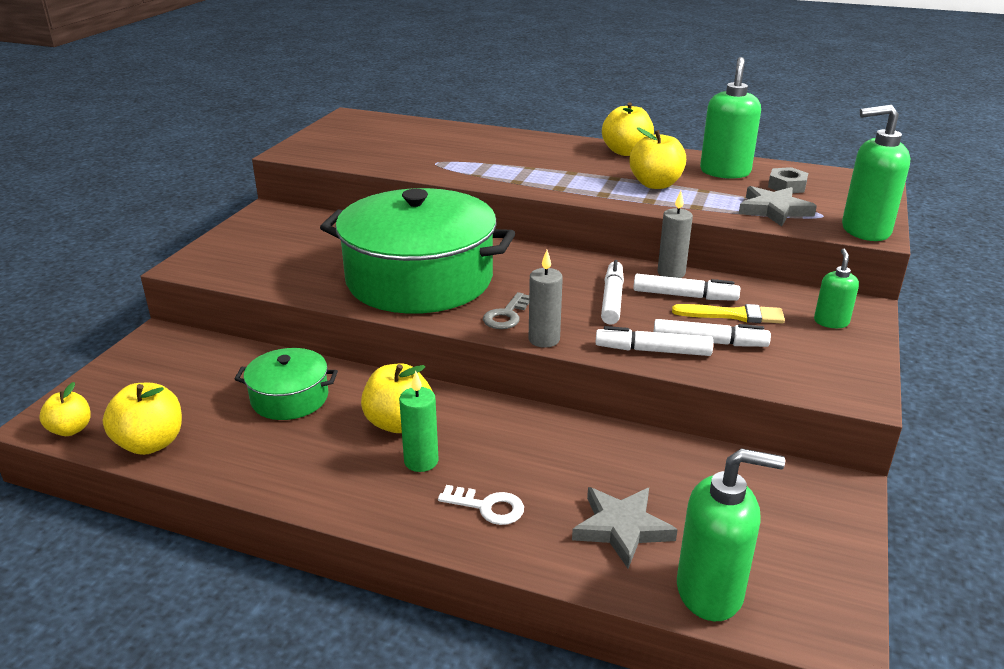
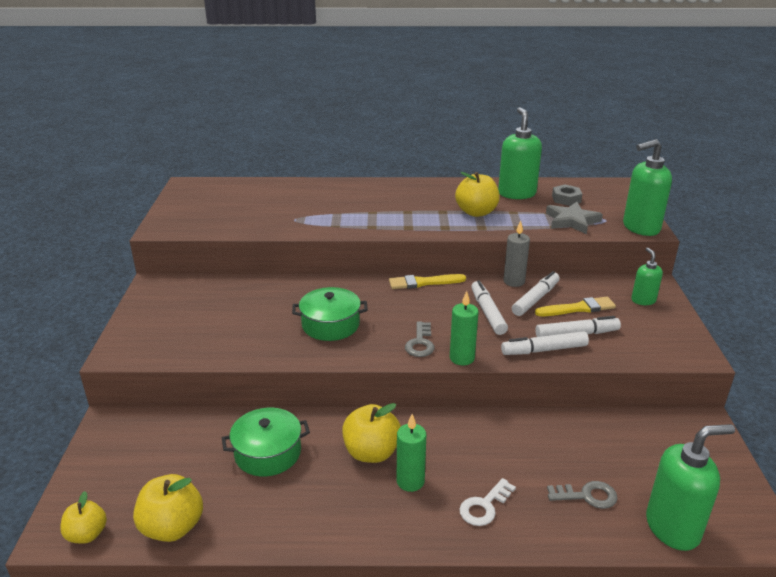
camera: 20 degrees left, 0 degrees up
green pot [320,188,515,314] -> green pot [292,287,368,341], size x0.47
white key [438,485,524,525] -> white key turned 135 degrees clockwise [460,478,516,526]
grey candle [528,250,563,348] -> green candle [450,291,479,365]
grey star [572,487,678,568] -> grey key [547,481,618,509]
yellow apple [602,102,654,156] -> none
white marker [633,274,740,301] -> white marker turned 45 degrees counterclockwise [512,271,560,316]
none -> yellow brush [389,274,466,289]

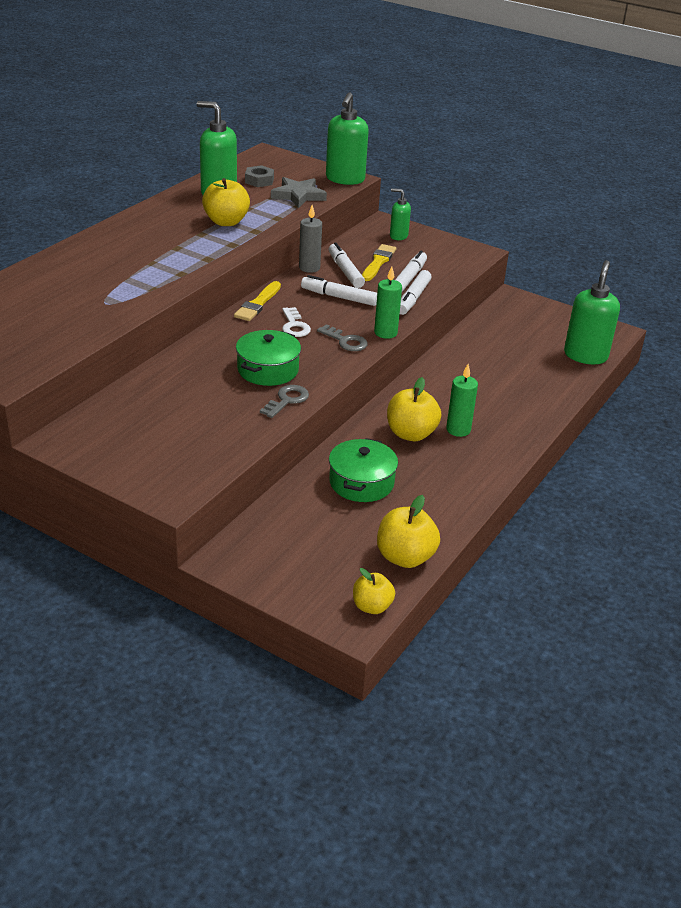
camera: 60 degrees left, 5 degrees up
white key [460,478,516,526] -> white key moved to [282,307,311,337]
grey key [547,481,618,509] -> grey key moved to [260,385,309,418]

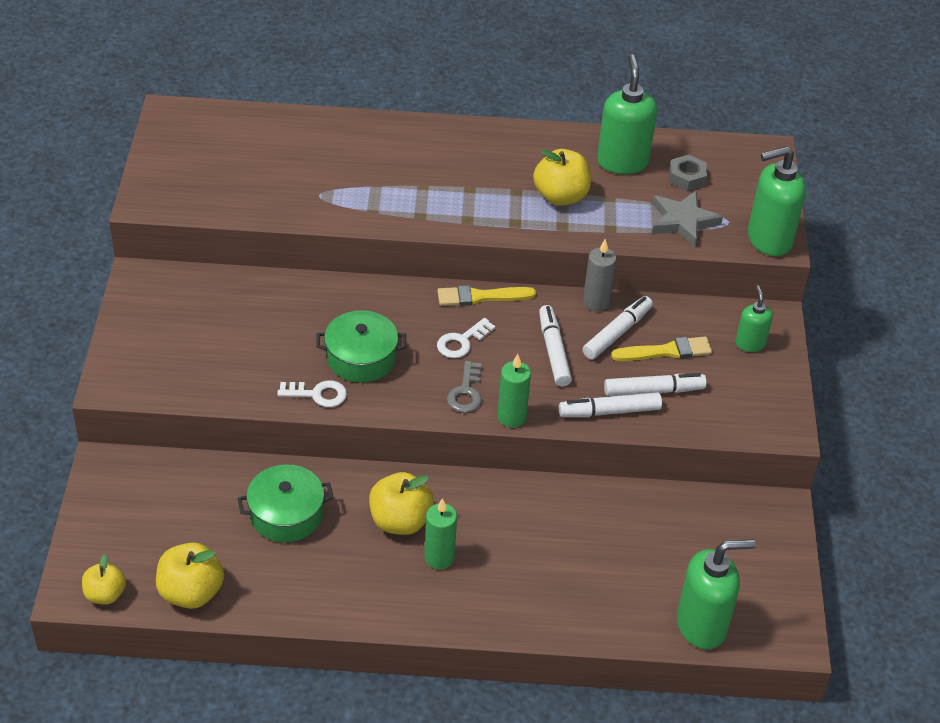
camera: 60 degrees right, 10 degrees up
grey key [260,385,309,418] -> white key [277,380,347,407]

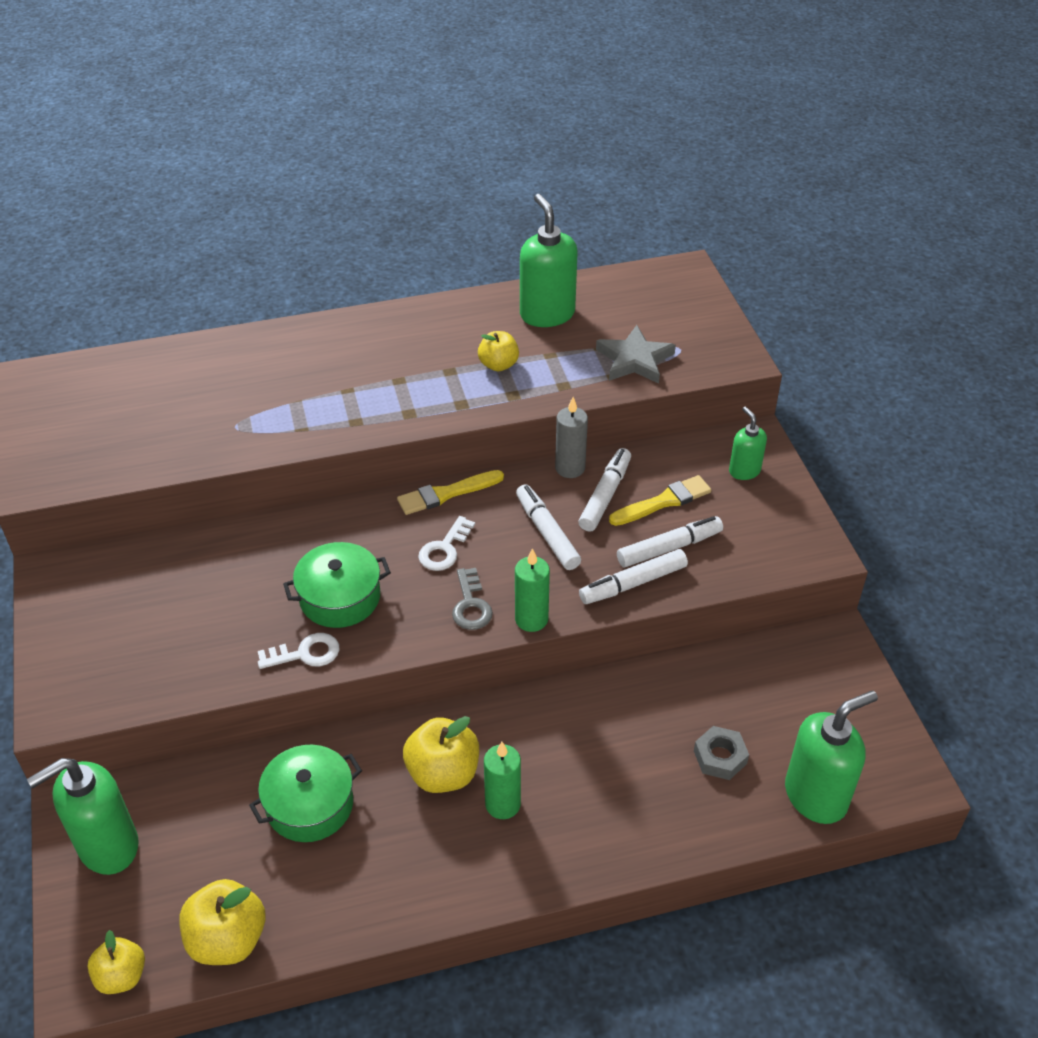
camera: 15 degrees left, 0 degrees up
yellow apple [533,149,591,206] -> yellow apple [478,331,519,371], size x0.64
grey nut [669,155,707,191] -> grey nut moved to [694,726,749,780]
green soap dispenser [748,146,806,256] -> green soap dispenser moved to [27,758,139,875]

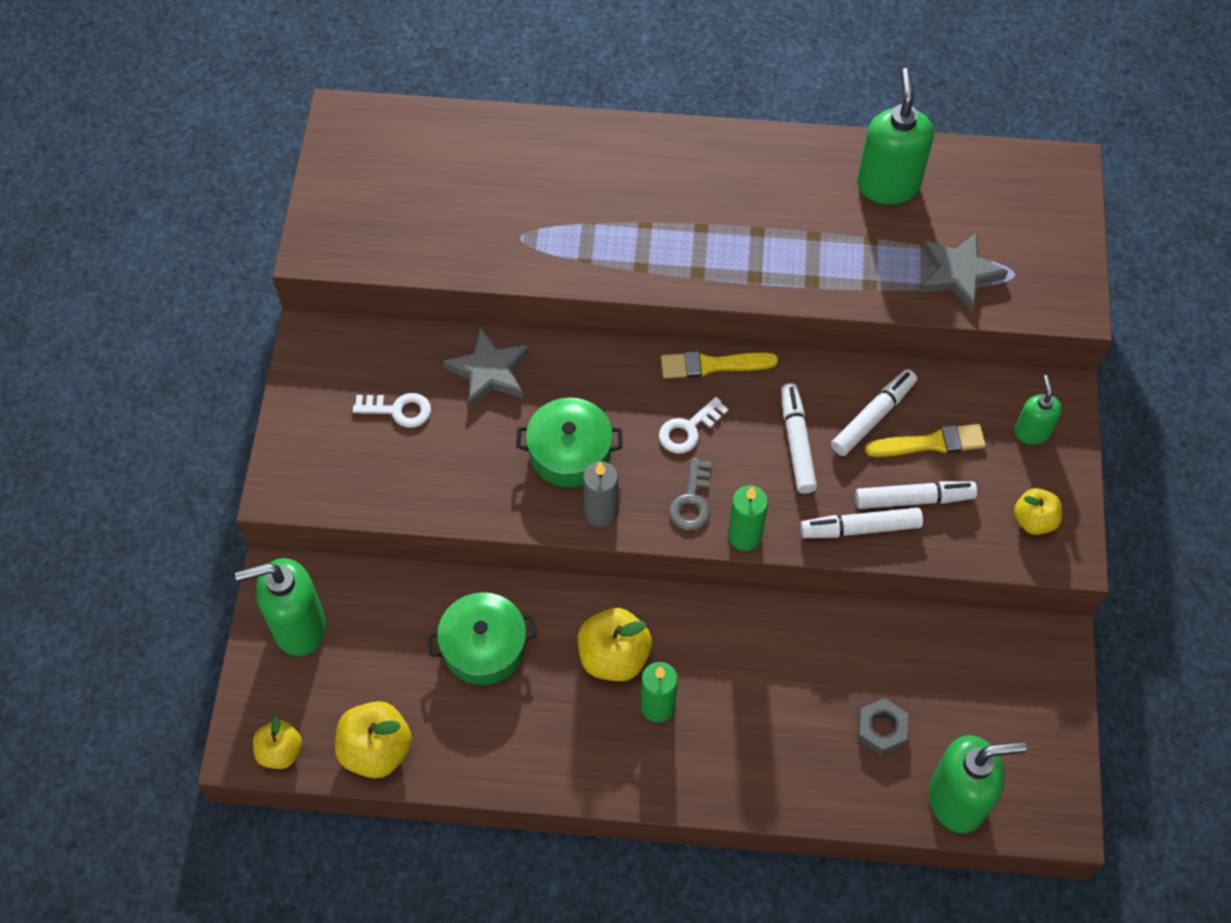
camera: 20 degrees right, 15 degrees up
white key [258,633,339,669] -> white key moved to [353,393,431,428]
yellow apple [478,331,519,371] -> yellow apple moved to [1014,488,1062,535]
grey candle [555,397,588,478] -> grey candle moved to [583,462,618,527]
none -> grey star [443,327,530,408]

